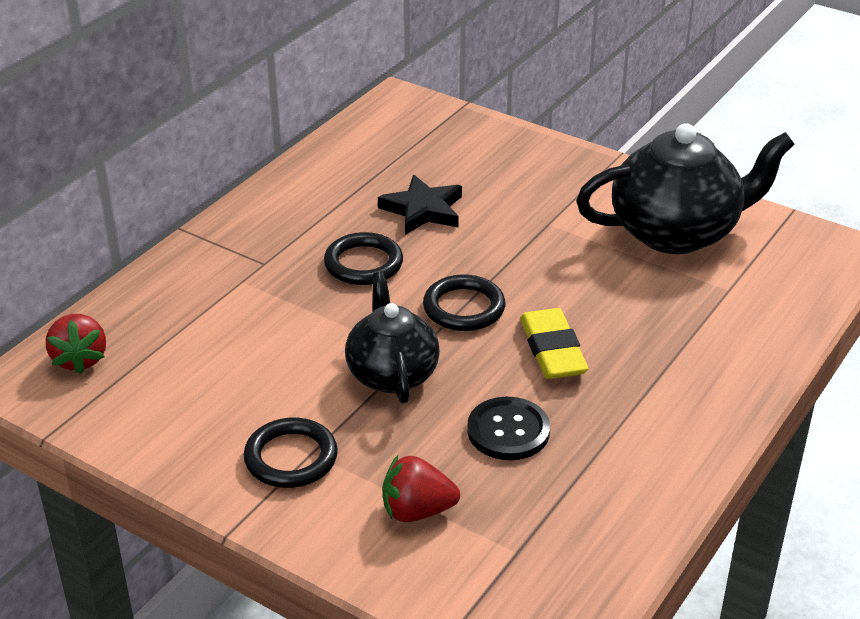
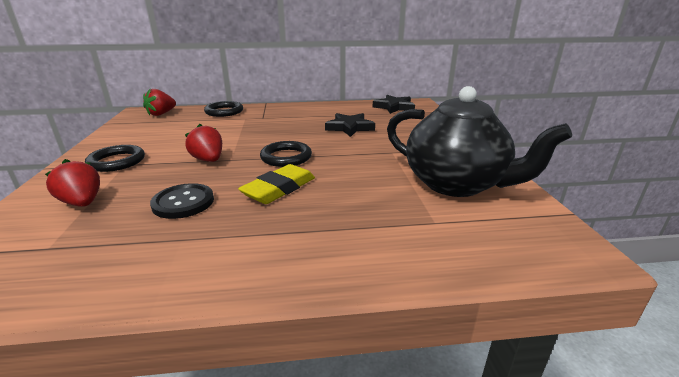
camera: 50 degrees right, 10 degrees down
black ring [324,232,403,285] -> black ring moved to [204,101,243,117]
black teapot [345,272,440,404] -> red strawberry [185,124,222,162]
none -> black star [373,95,415,114]

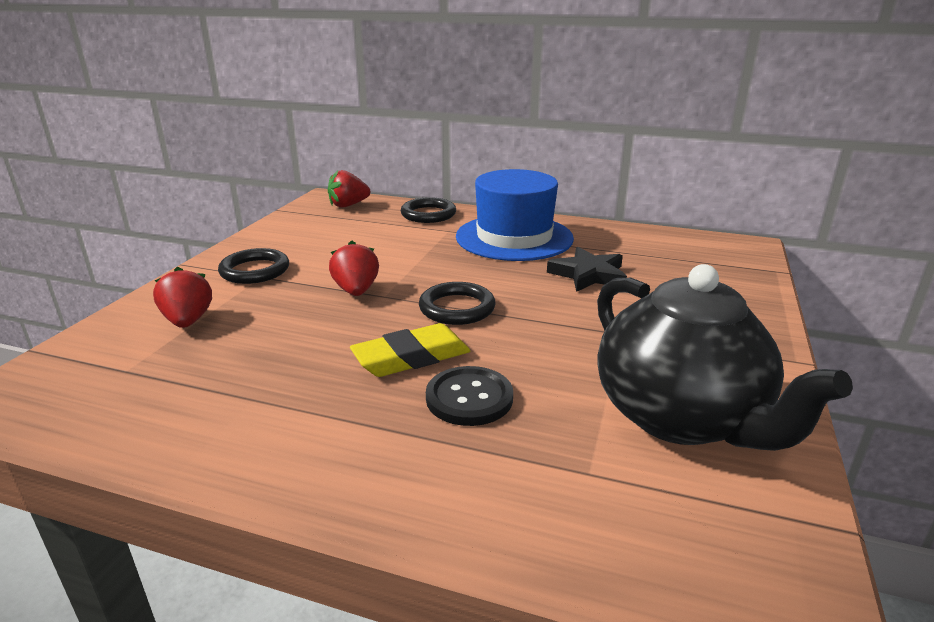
camera: 25 degrees right, 0 degrees up
black button [150,183,214,219] -> black button moved to [426,366,513,426]
black star [373,95,415,114] -> none
none -> blue hat [456,169,574,261]

